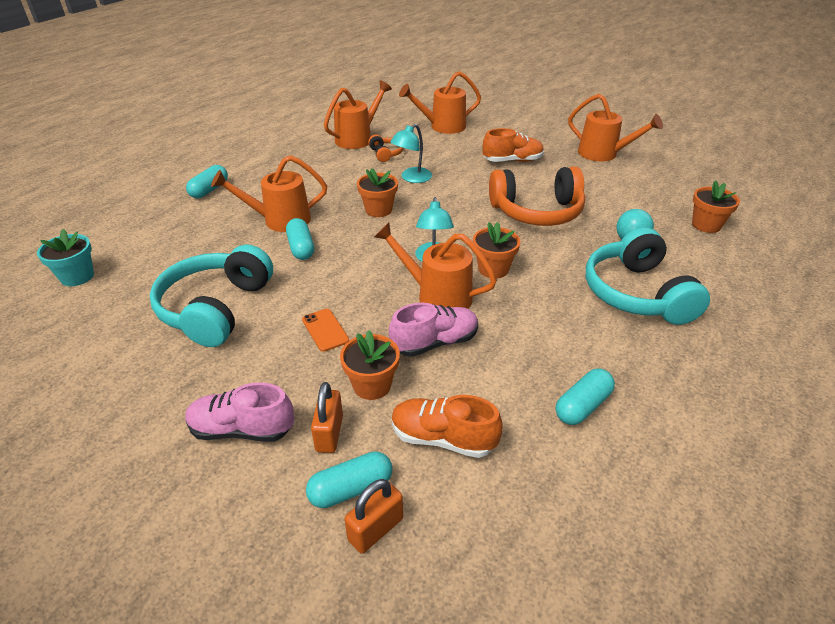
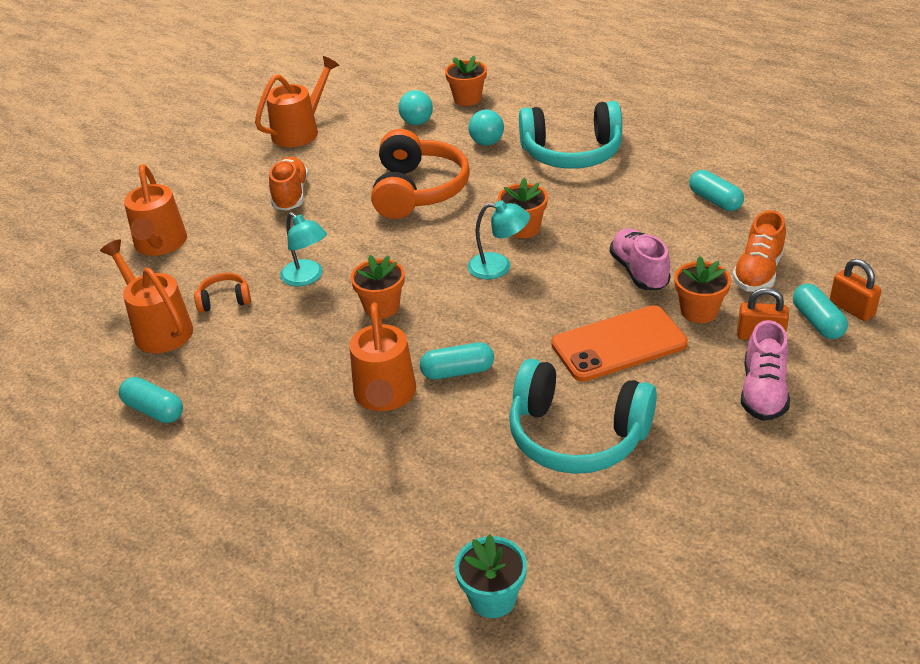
camera: 80 degrees left, 0 degrees up
turquoise capsule [186,165,228,198] -> turquoise capsule moved to [119,377,183,423]
orange phone [302,309,349,352] -> orange phone [551,305,688,382], size x2.04
orange watering can [374,222,497,309] -> none
none -> turquoise ball [398,90,433,125]

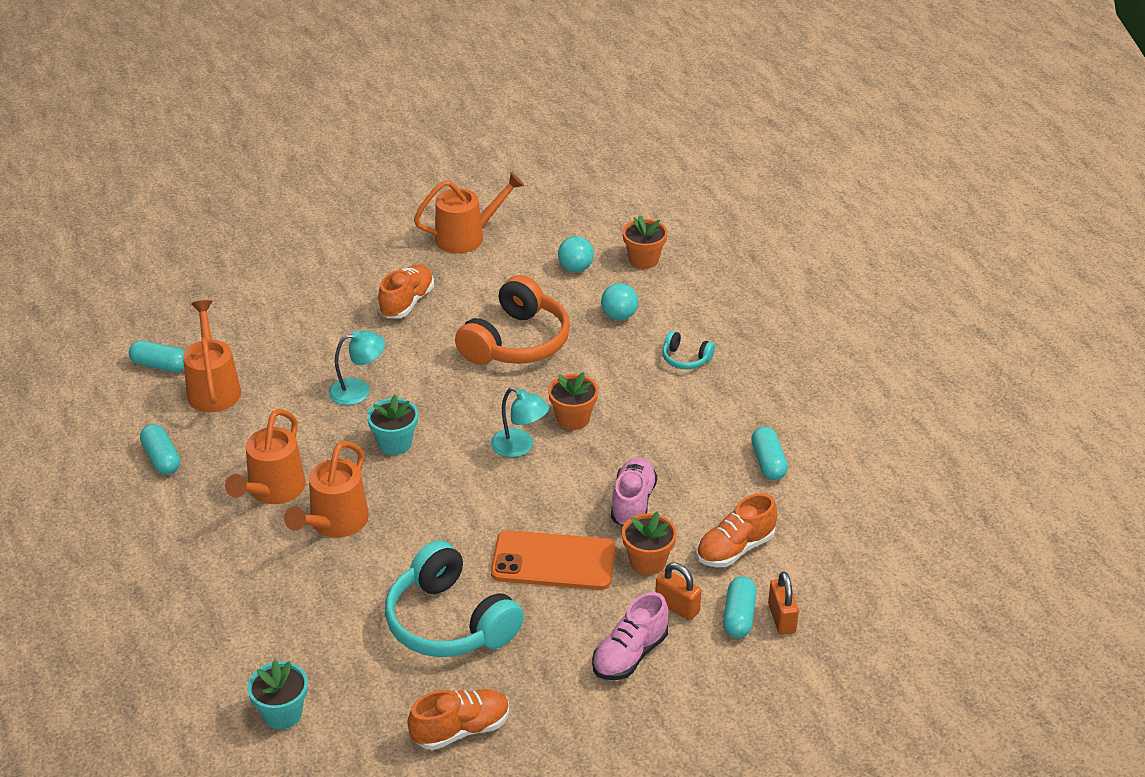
camera: 25 degrees right, 0 degrees up
orange watering can [124,164,187,256] -> orange watering can moved to [225,409,306,504]
orange headphones [194,273,251,313] -> none
turquoise lamp [280,212,327,287] -> turquoise lamp turned 90 degrees counterclockwise [328,330,385,405]
orange flower pot [351,255,405,318] -> turquoise flower pot [367,394,418,455]
turquoise capsule [420,342,494,380] -> turquoise capsule moved to [129,340,185,372]
turquoise headphones [519,101,622,169] -> turquoise headphones [662,331,715,369], size x0.46
none -> orange shoe [407,689,509,750]

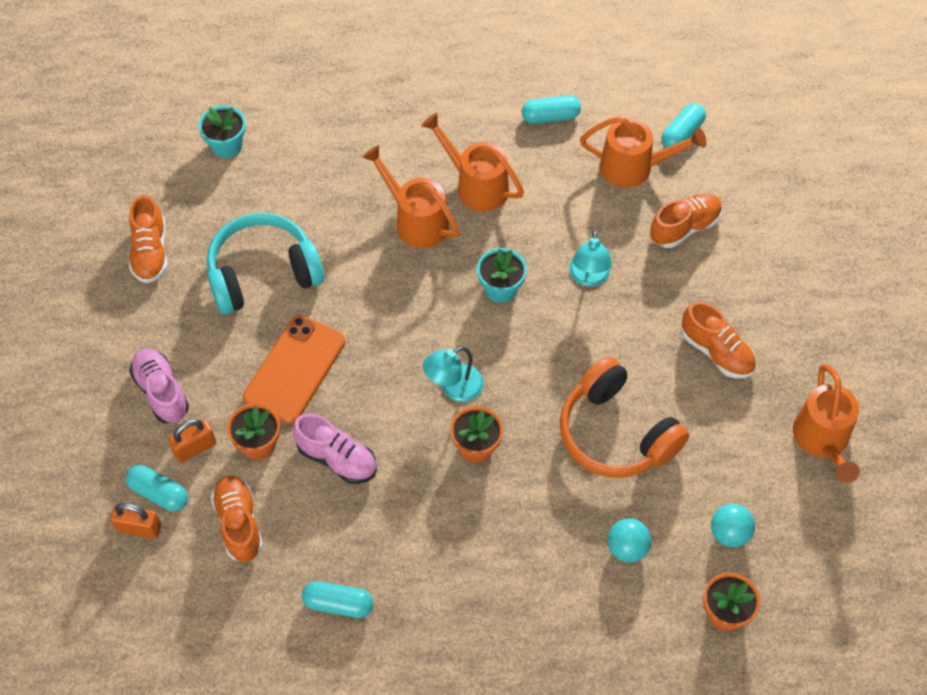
camera: 110 degrees right, 20 degrees up
turquoise headphones [662,331,715,369] -> none
none -> orange shoe [650,194,722,248]

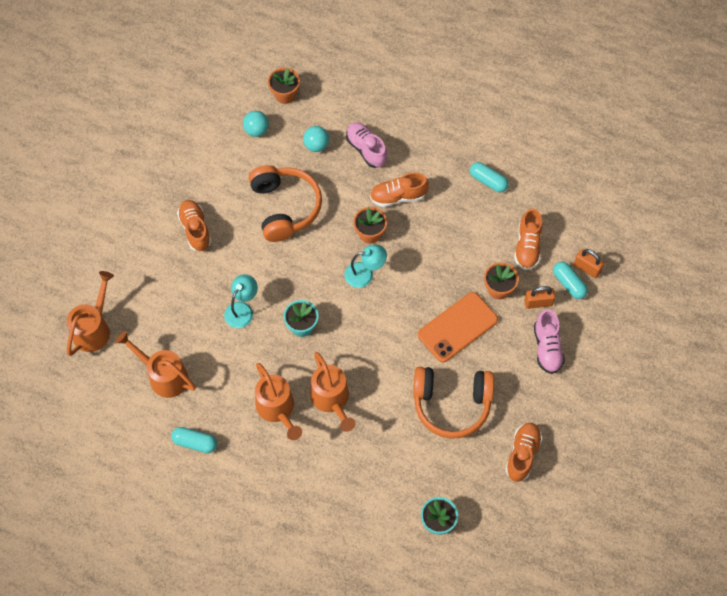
camera: 155 degrees left, 5 degrees up
turquoise headphones [207,213,324,315] -> orange headphones [413,367,494,439]
pink shoe [293,414,377,484] -> pink shoe moved to [346,122,387,168]
orange shoe [650,194,722,248] -> orange shoe moved to [370,173,429,207]
turquoise capsule [662,103,706,148] -> none
orange watering can [793,364,860,483] -> orange watering can moved to [67,271,114,356]

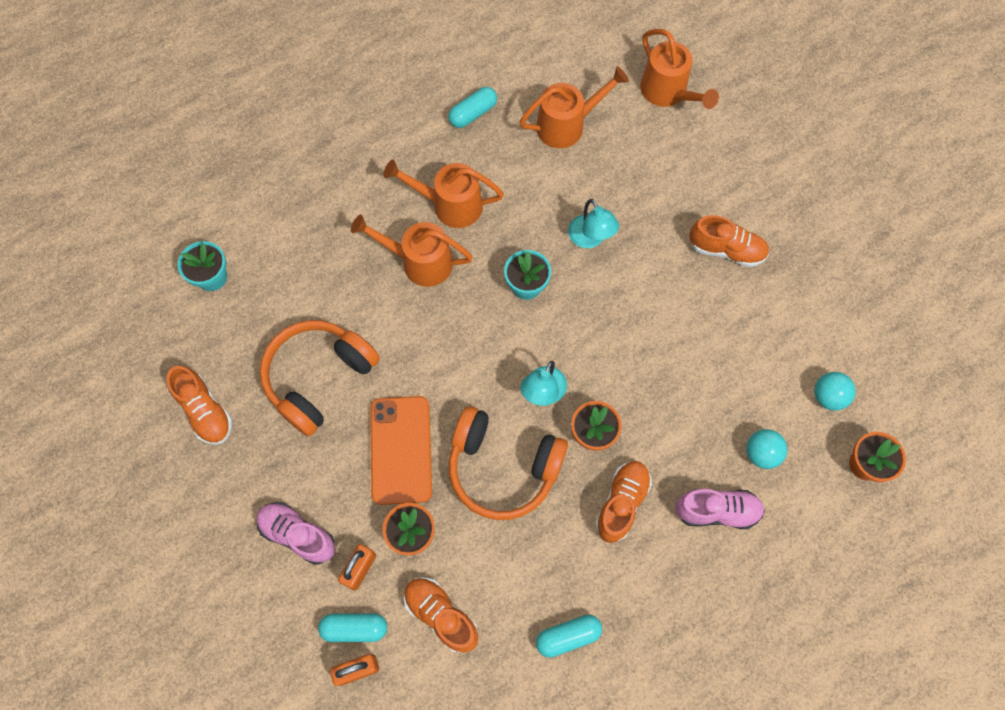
camera: 125 degrees right, 5 degrees up
orange headphones [249,165,322,242] -> orange headphones moved to [449,406,568,520]

